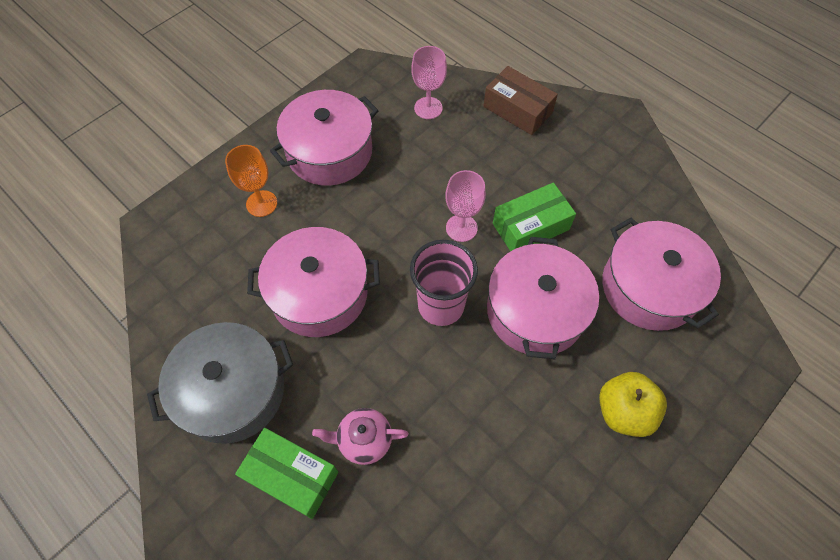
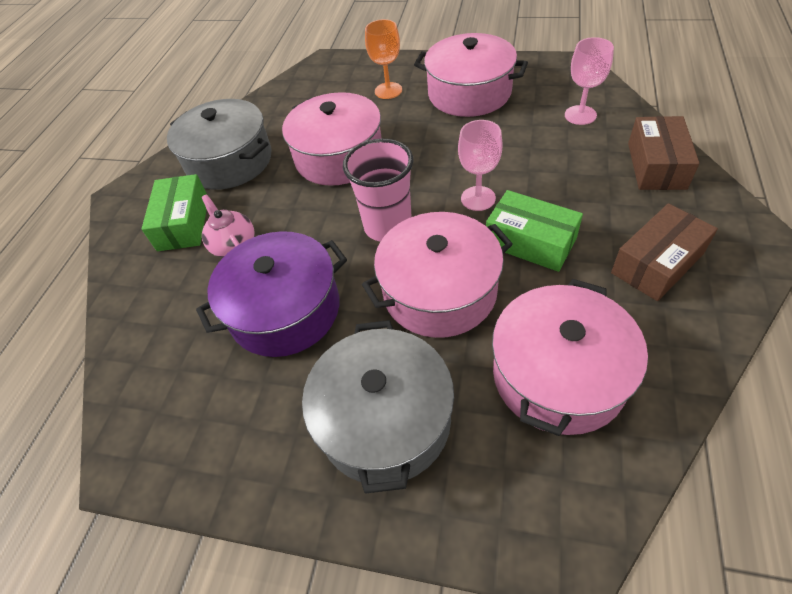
camera: 65 degrees right, 10 degrees down
yellow apple [599,372,667,437] -> grey pot [302,320,454,494]
none -> purple pot [196,231,347,357]
none -> brown box [611,203,718,301]

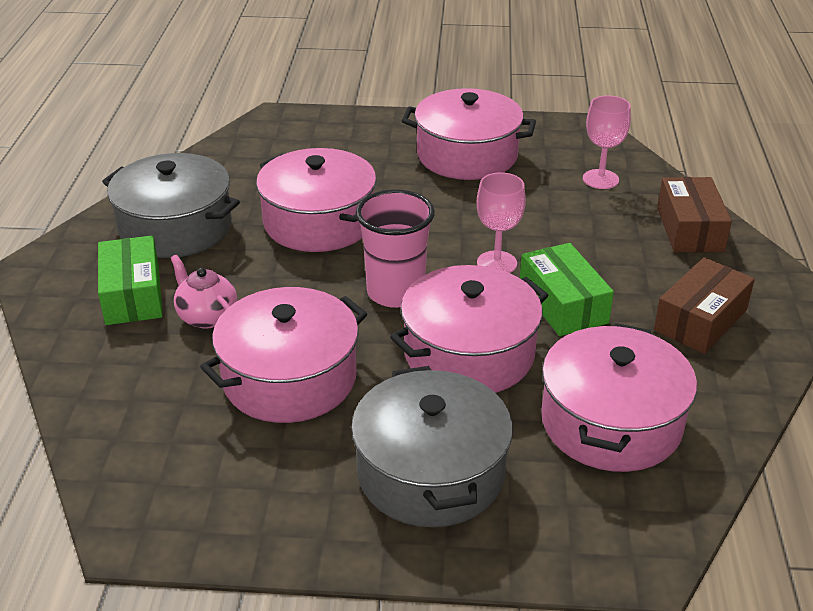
camera: 15 degrees left, 15 degrees down
purple pot [196,231,347,357] -> pink pot [200,287,367,423]
orange goblet [365,19,402,99] -> none
green box [486,190,583,272] -> green box turned 45 degrees clockwise [520,243,614,336]

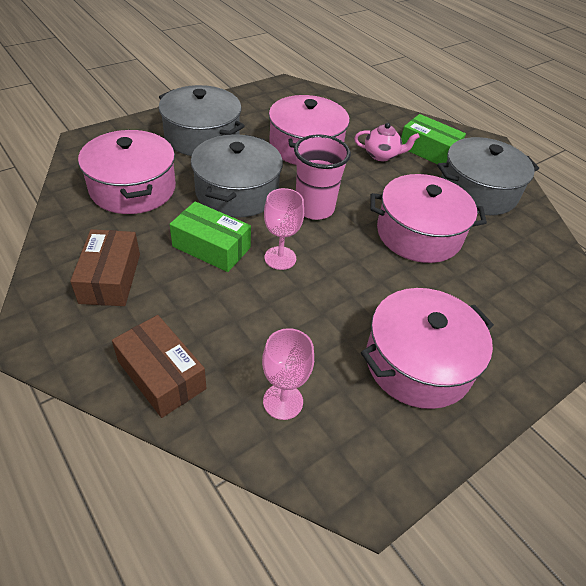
camera: 135 degrees right, 10 degrees up
pink pot [390,265,548,393] -> grey pot [191,134,283,218]

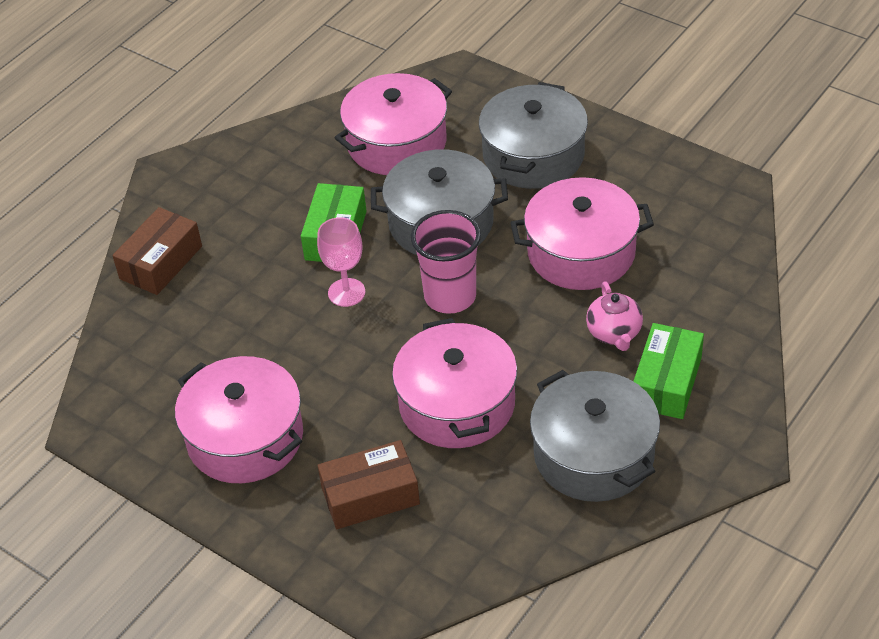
camera: 80 degrees right, 0 degrees up
brown box [70,229,140,306] -> brown box moved to [317,440,420,529]
pink goblet [262,328,314,420] -> none

